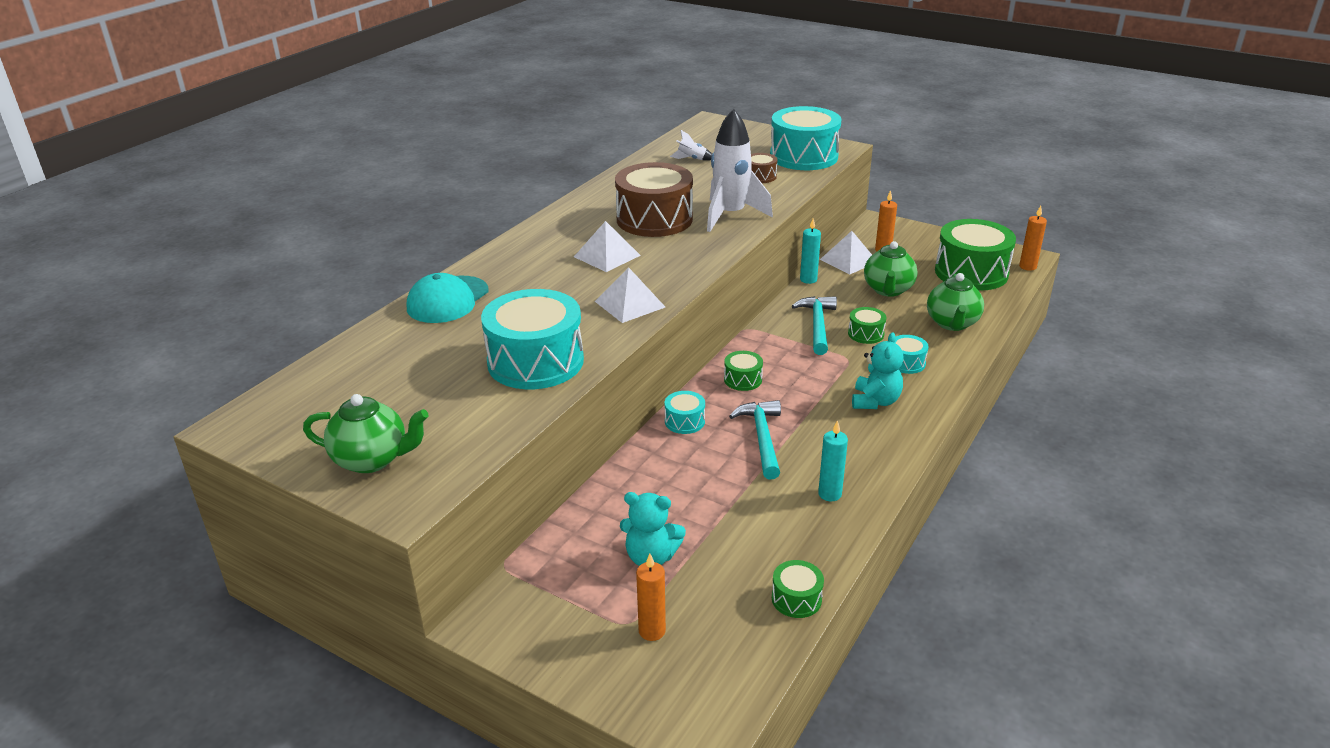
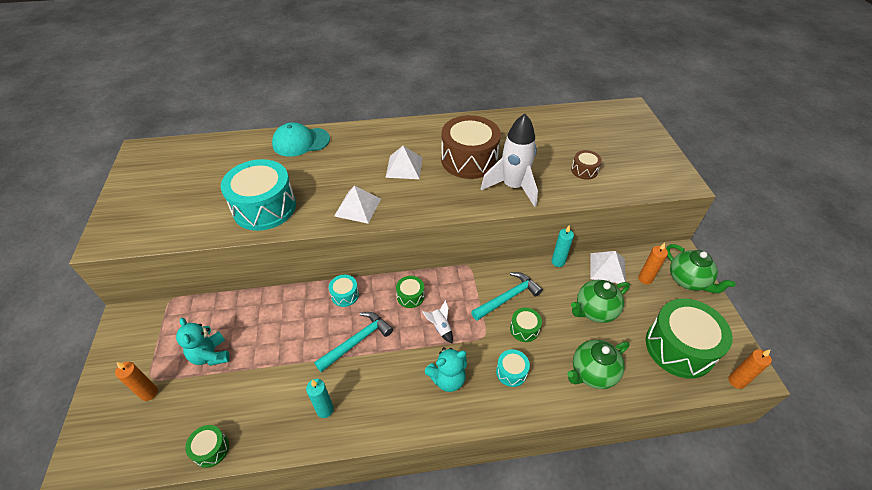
camera: 50 degrees right, 15 degrees up
green teapot [303,394,429,473] -> green teapot moved to [666,244,736,293]
white rocket [670,130,712,161] -> white rocket moved to [422,300,453,343]
turquoise drum [770,106,841,170] -> none

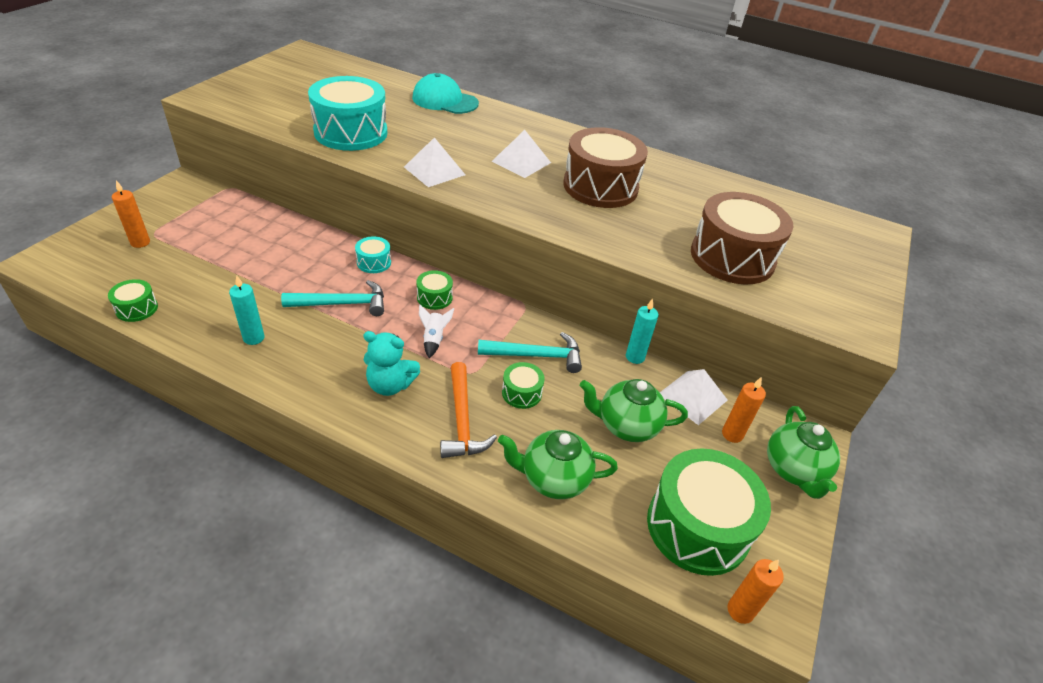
camera: 30 degrees right, 5 degrees down
turquoise teddy bear [176,318,230,366] -> none
white rocket [481,114,538,207] -> none
turquoise drum [496,349,530,387] -> orange hammer [440,362,497,458]
brown drum [571,150,602,180] -> brown drum [691,192,793,284], size x2.20

